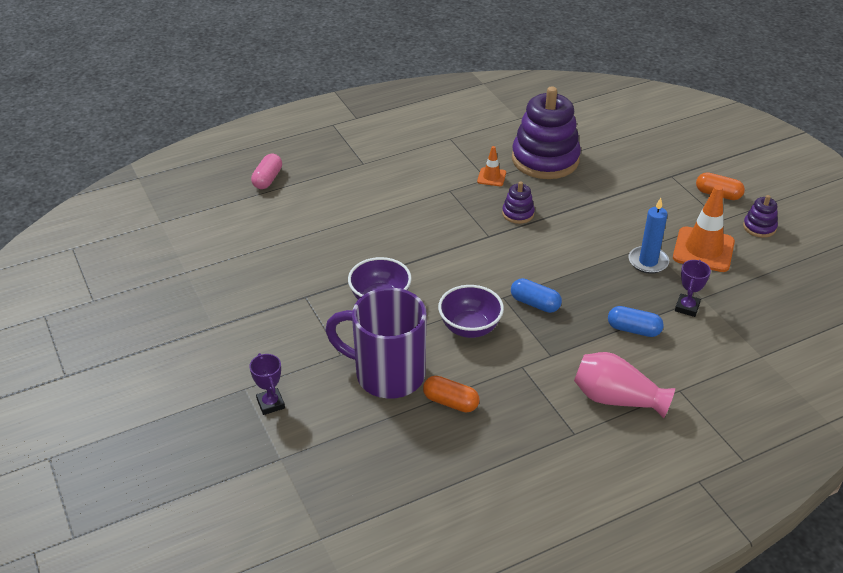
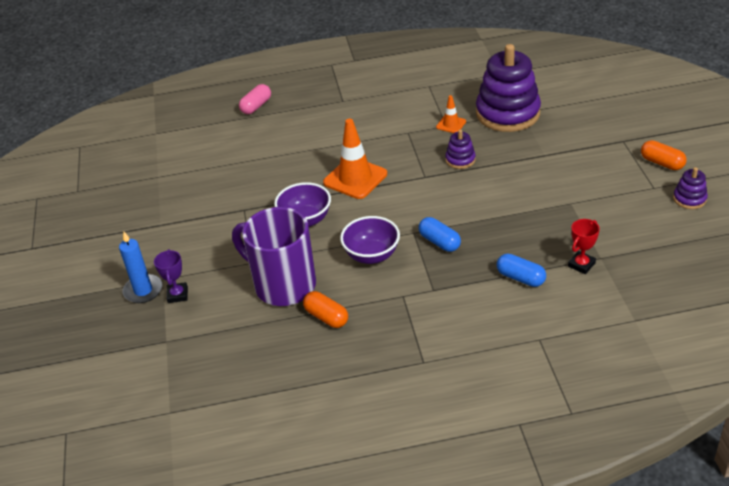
camera: 20 degrees right, 0 degrees up
pink vase [574,352,675,418] -> none
blue candle [628,198,669,274] -> blue candle moved to [119,232,162,303]
orange traffic cone [673,185,735,272] -> orange traffic cone moved to [323,119,387,199]
purple trophy [675,260,711,317] -> red trophy [568,219,600,274]

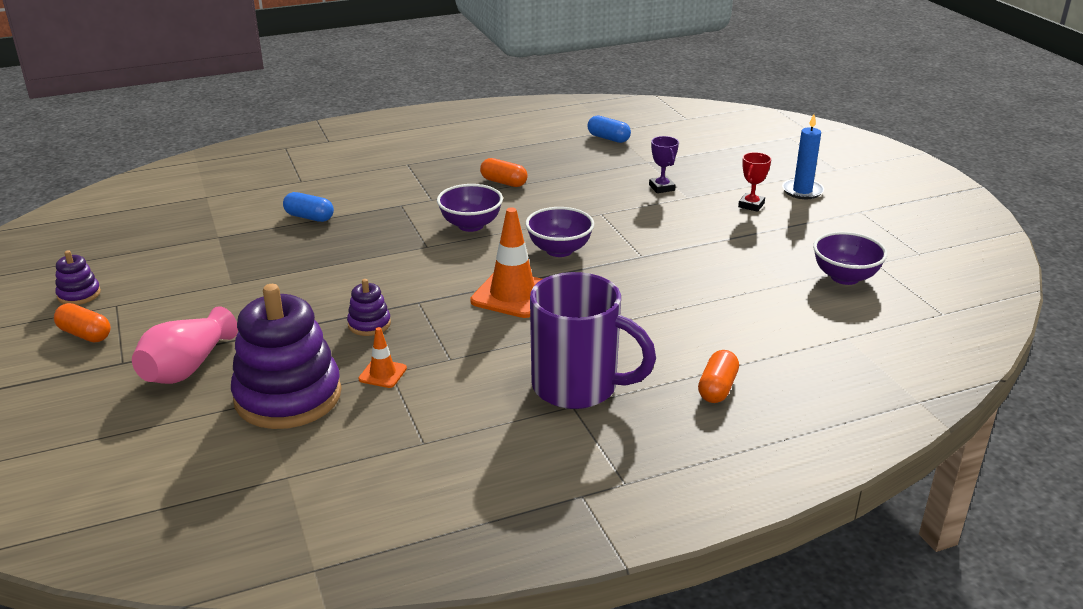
camera: 165 degrees right, 10 degrees down
blue candle [119,232,162,303] -> blue candle moved to [782,114,824,199]
purple mug [232,207,316,306] -> purple mug moved to [530,272,656,409]
pink capsule [239,84,271,114] -> orange capsule [698,350,739,403]
blue capsule [419,217,461,252] -> blue capsule moved to [587,115,631,143]
red trophy [568,219,600,274] -> red trophy moved to [738,152,771,212]
none -> pink vase [132,306,238,384]
none -> purple bowl [813,232,887,285]

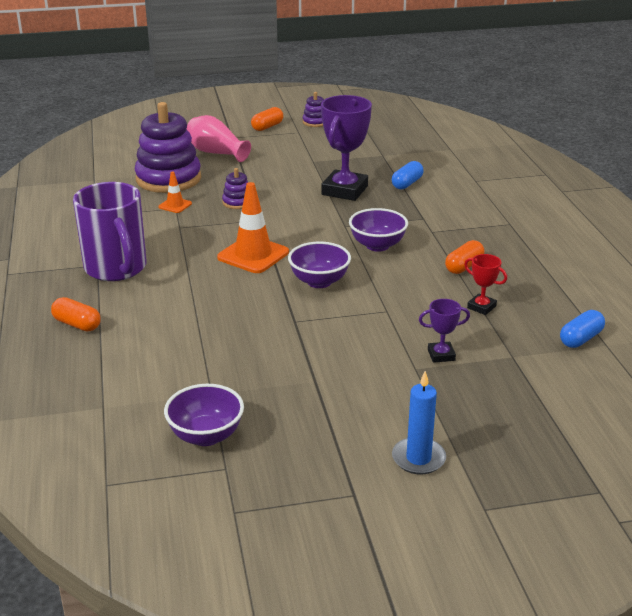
camera: 100 degrees right, 0 degrees up
purple mug [530,272,656,409] -> purple mug turned 60 degrees counterclockwise [73,182,146,281]
red trophy [738,152,771,212] -> red trophy moved to [464,254,507,315]
none -> purple trophy [321,95,372,201]

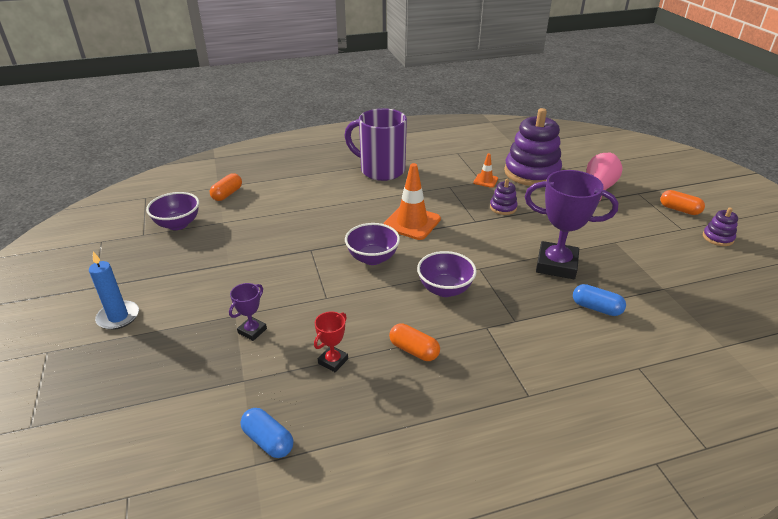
camera: 85 degrees right, 5 degrees up
orange capsule [51,297,101,331] -> orange capsule moved to [210,173,242,201]
purple mug [73,182,146,281] -> purple mug turned 60 degrees clockwise [344,108,407,181]
purple trophy [419,299,470,363] -> purple trophy turned 45 degrees clockwise [229,283,267,341]

